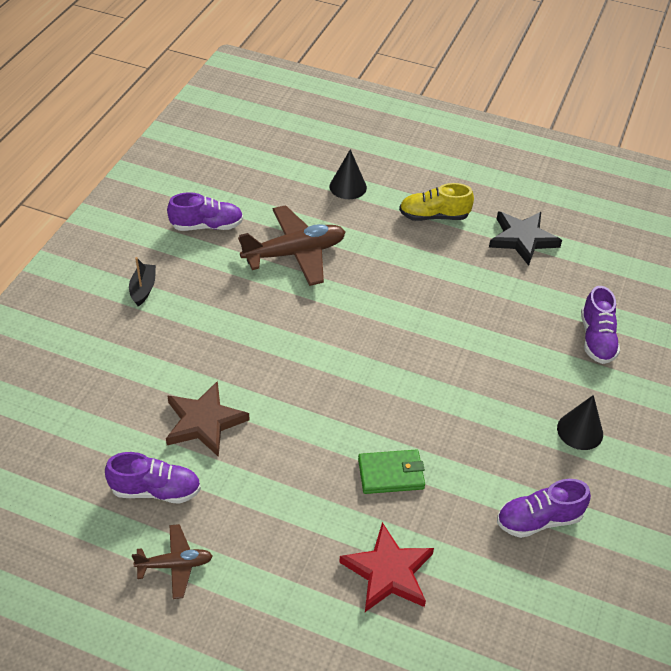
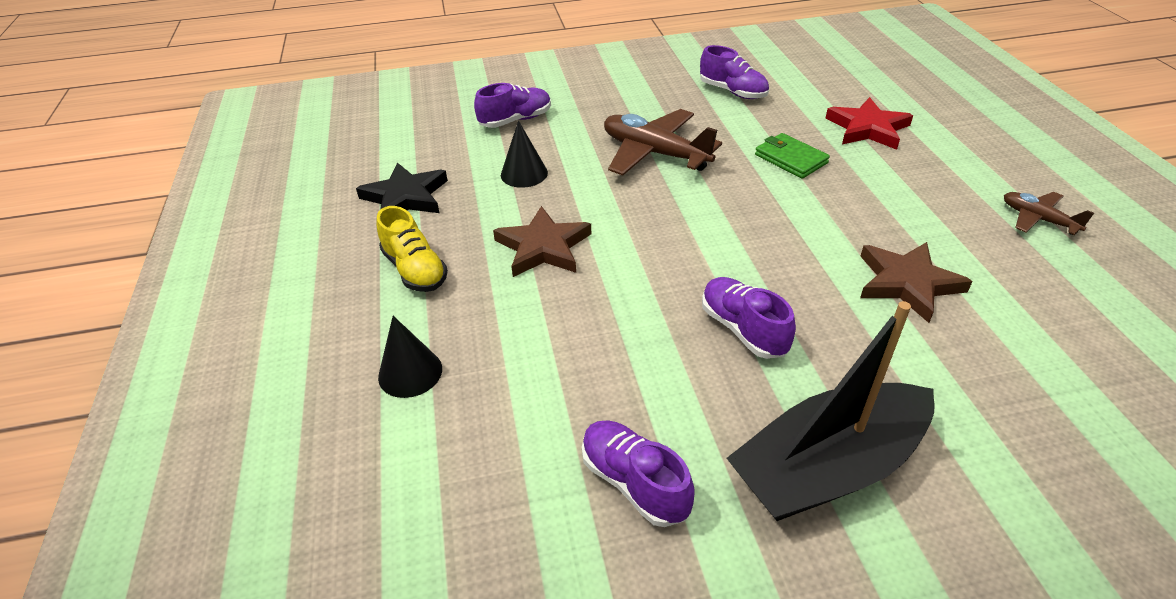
camera: 120 degrees left, 5 degrees down
purple shoe [105,452,201,504] -> purple shoe moved to [702,277,796,359]
black boat [129,257,156,306] -> black boat [727,301,935,521], size x2.44
brown plane [238,205,345,286] -> brown plane moved to [604,109,722,176]
black cone [557,395,603,450] -> black cone moved to [501,120,548,188]
none -> brown star [493,206,591,277]

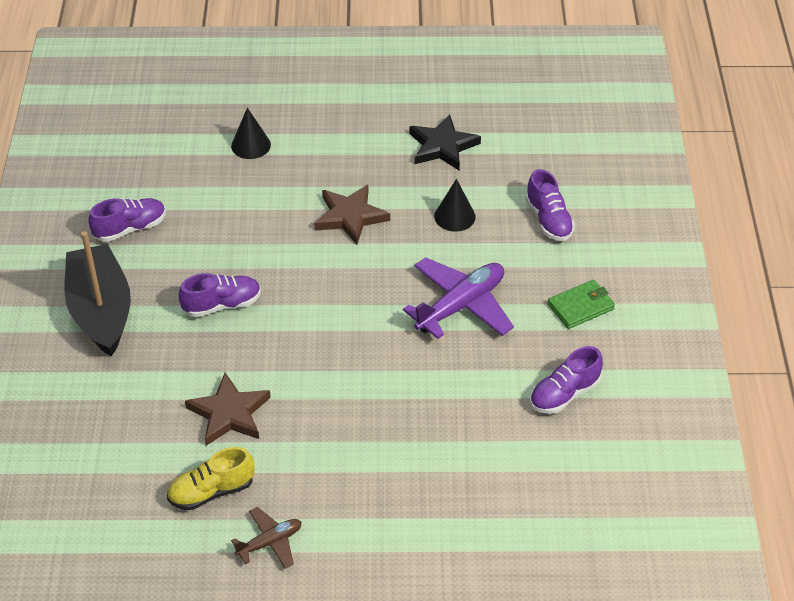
camera: 100 degrees right, 5 degrees up
yellow shoe [377,206,448,292] -> yellow shoe moved to [167,447,255,510]
brown plane [604,109,722,176] -> purple plane [403,257,514,339]
green wallet [755,133,830,179] -> green wallet moved to [548,280,615,329]
red star [826,97,913,150] -> none

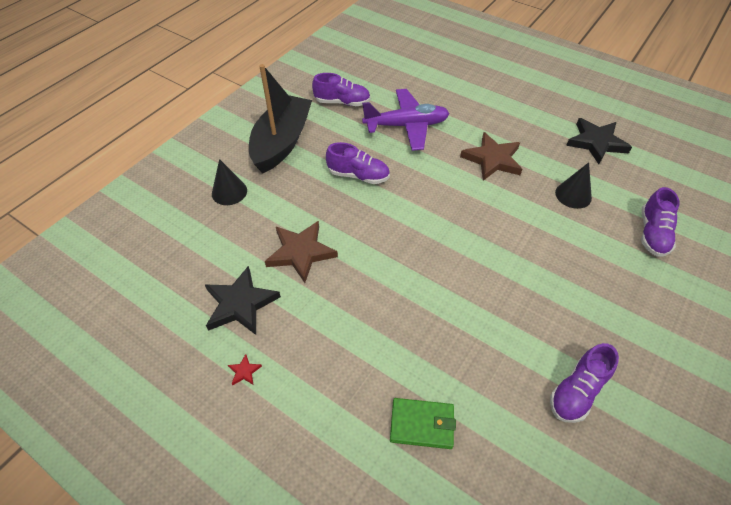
camera: 35 degrees right, 5 degrees up
yellow shoe [167,447,255,510] -> black star [205,266,281,335]
black cone [231,108,271,159] -> black cone moved to [212,159,247,205]
brown plane [231,507,302,569] -> red star [228,354,262,386]
purple plane [403,257,514,339] -> purple plane moved to [362,89,450,151]
purple shoe [530,346,603,414] -> purple shoe turned 45 degrees counterclockwise [550,343,619,423]
green wallet [548,280,615,329] -> green wallet moved to [390,398,456,449]

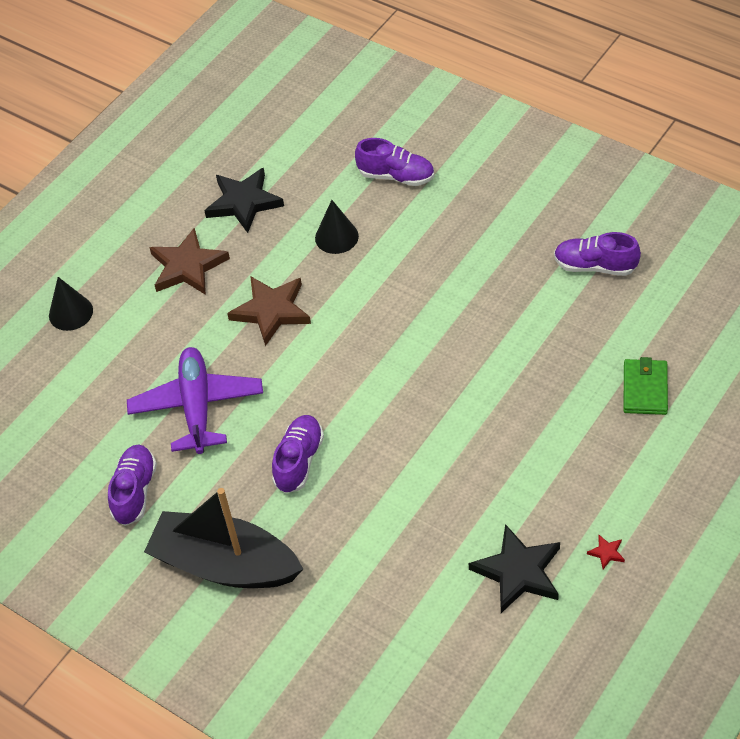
camera: 85 degrees left, 0 degrees up
black cone [212,159,247,205] -> black cone moved to [49,277,93,331]
brown star [265,221,338,283] -> brown star moved to [149,228,230,295]
purple shoe [550,343,619,423] -> purple shoe turned 150 degrees clockwise [554,232,641,276]

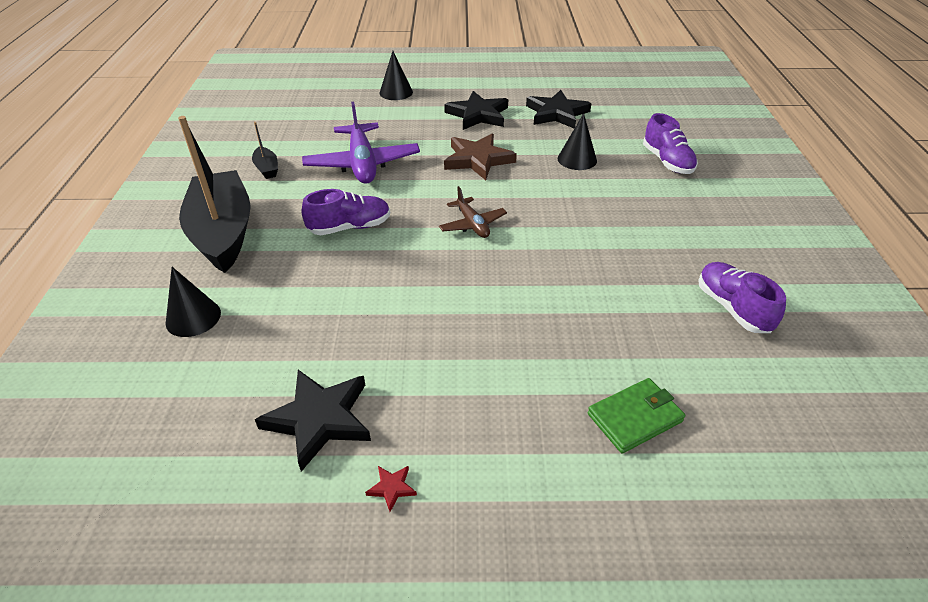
camera: 50 degrees right, 10 degrees down
purple shoe [108,444,157,526] -> black boat [252,122,278,179]
purple plane [127,347,263,454] -> purple plane turned 120 degrees clockwise [302,102,420,184]
brown star [149,228,230,295] -> black star [444,91,508,130]
none -> black cone [166,267,221,337]
none -> brown plane [439,186,507,238]

